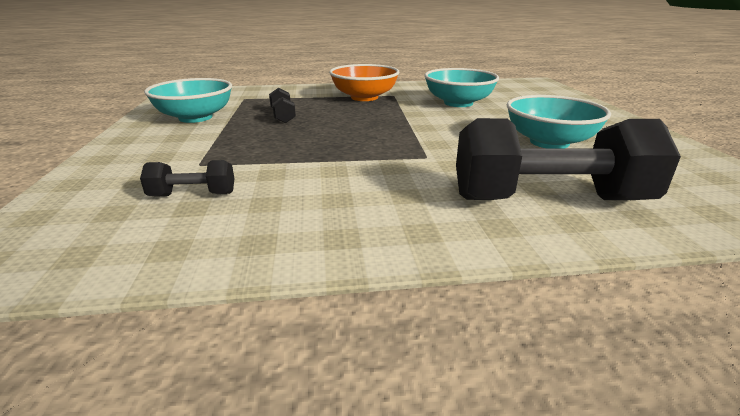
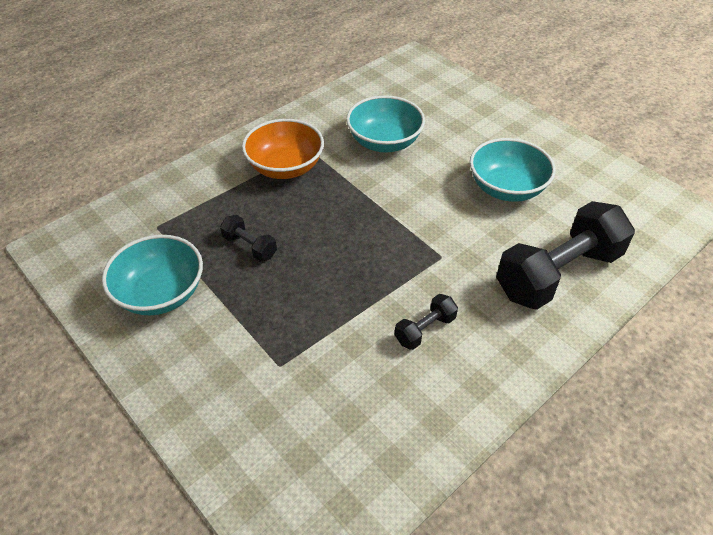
camera: 35 degrees left, 20 degrees up
black dumbbell [140,160,234,197] -> black dumbbell moved to [395,294,458,350]

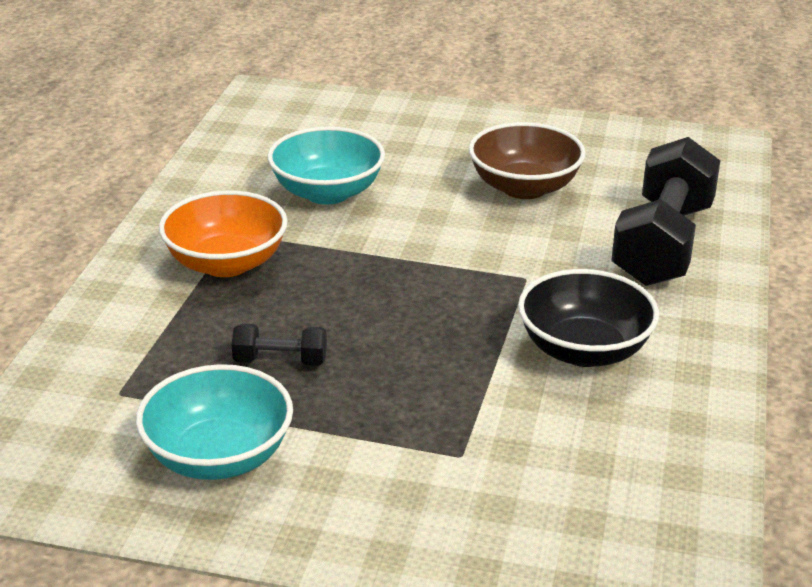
camera: 35 degrees left, 15 degrees down
black dumbbell [395,294,458,350] -> black bowl [518,269,659,367]
turquoise bowl [470,138,556,202] -> brown bowl [469,122,586,199]

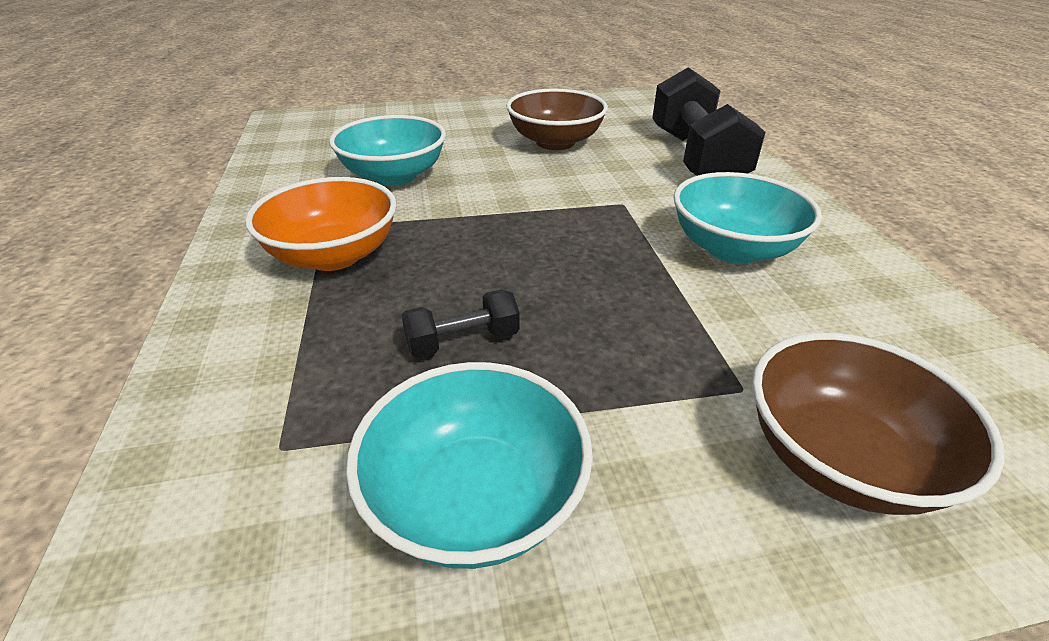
camera: 25 degrees left, 5 degrees up
black bowl [518,269,659,367] -> turquoise bowl [673,172,822,264]
none -> brown bowl [752,333,1005,515]

